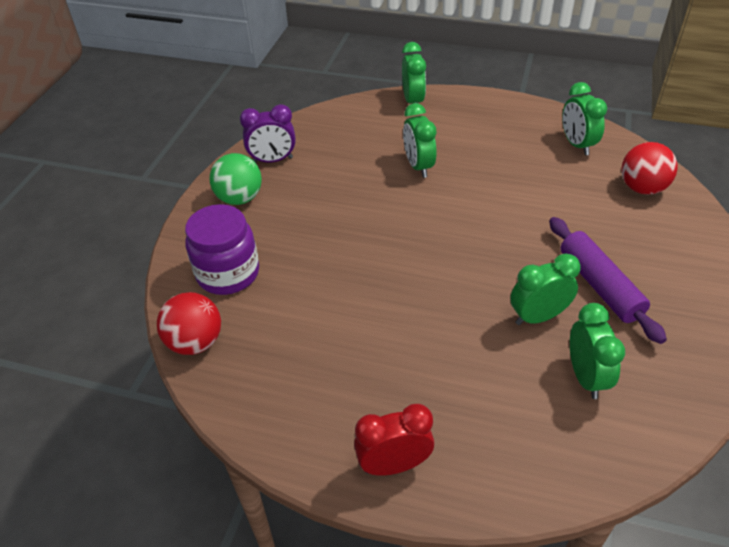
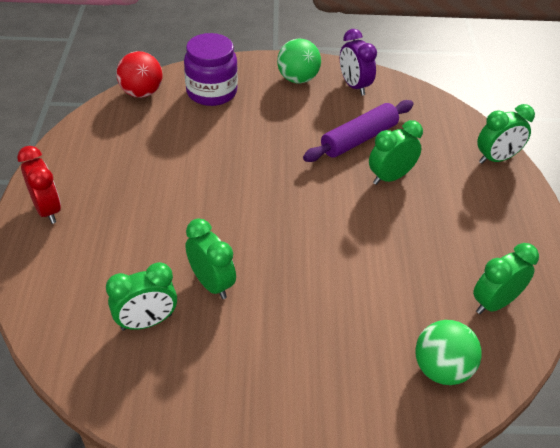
camera: 70 degrees right, 0 degrees up
purple rolling pin [549,217,667,344] -> purple rolling pin moved to [303,100,414,162]
red ball [621,142,678,195] -> green ball [415,320,482,385]

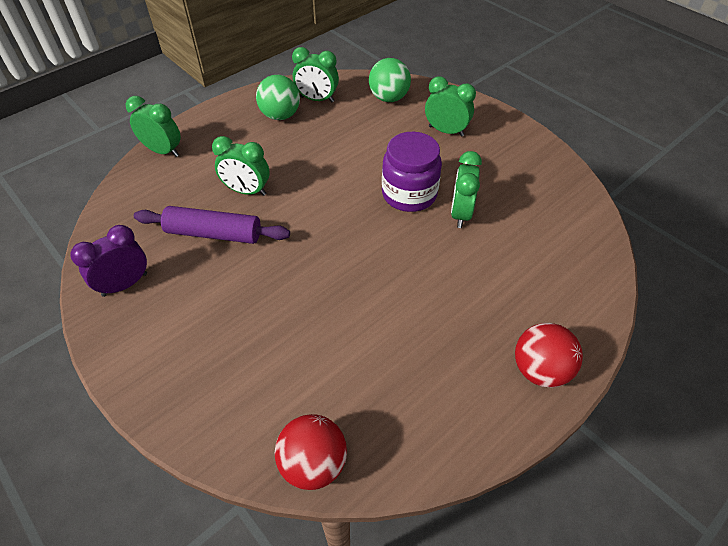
camera: 130 degrees left, 5 degrees up
red clock [17,146,61,224] -> red ball [515,323,583,388]
green clock [106,262,177,331] -> green clock moved to [425,76,476,137]
purple jar [184,33,238,106] -> purple jar moved to [382,132,442,212]
green ball [277,39,321,84] -> green ball moved to [256,75,300,120]
purple clock [340,29,377,96] -> purple clock turned 150 degrees counterclockwise [70,225,147,297]

